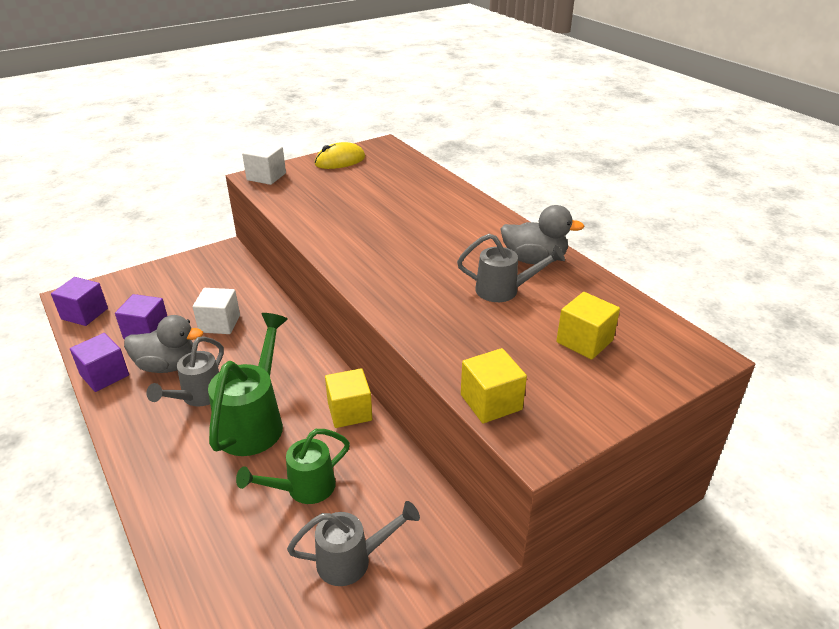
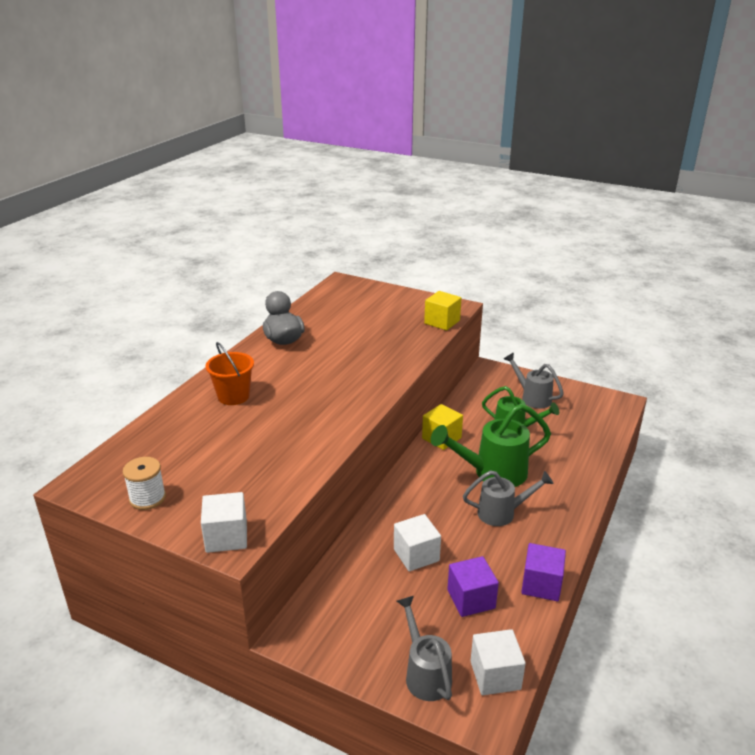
camera: 120 degrees left, 5 degrees down
purple cube [51,277,108,326] -> white cube [471,629,526,695]
grey duck [124,315,203,373] -> none
yellow mouse [315,142,365,169] -> white spool [123,457,166,510]
grey watering can [457,234,565,302] -> grey watering can moved to [397,596,452,701]
yellow cube [556,292,620,360] -> none
none -> orange bucket [206,342,254,405]

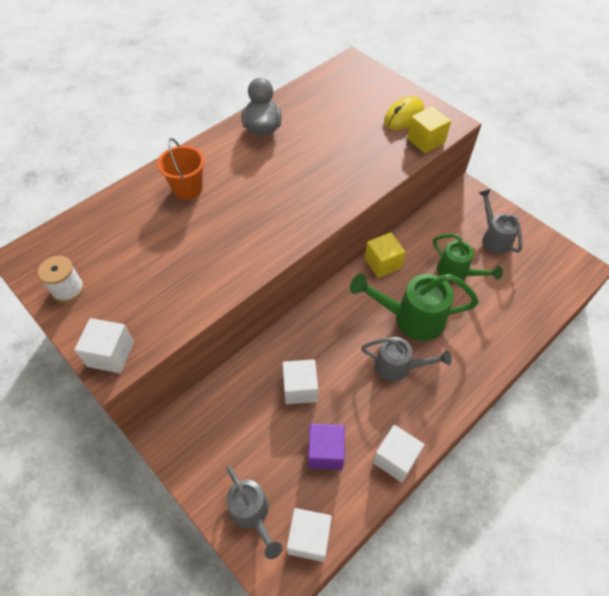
camera: 20 degrees right, 25 degrees up
grey watering can [397,596,452,701] -> grey watering can turned 150 degrees clockwise [226,466,282,559]
purple cube [521,543,566,601] -> white cube [373,425,425,482]
none -> yellow mouse [384,96,424,130]

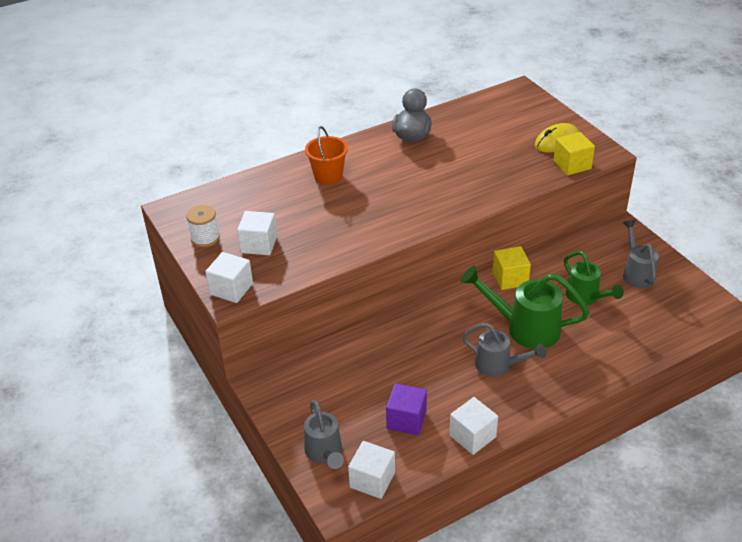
camera: 15 degrees right, 15 degrees down
white cube [282,359,318,404] -> white cube moved to [237,211,277,255]

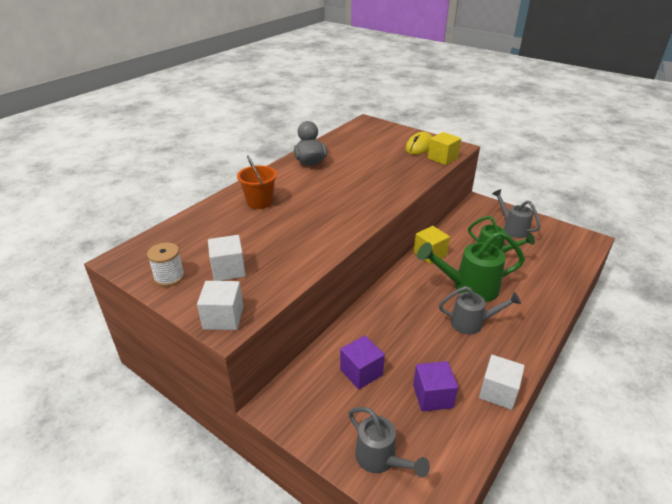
camera: 25 degrees left, 5 degrees down
white cube [348,441,395,499] -> none
none -> purple cube [340,336,385,389]

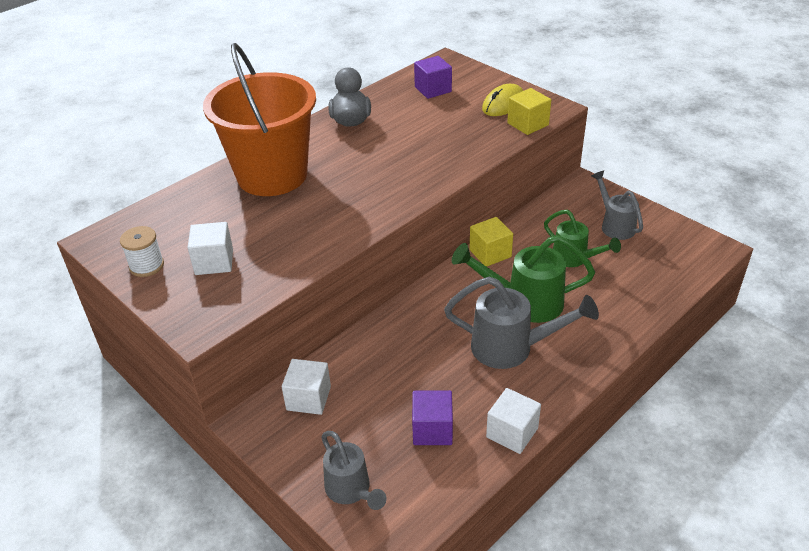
camera: 10 degrees right, 5 degrees up
white cube [197,281,243,330] -> white cube moved to [282,359,331,415]
orange bucket [237,156,277,209] -> orange bucket [203,43,316,196], size x2.20
purple cube [340,336,385,389] -> purple cube moved to [414,56,452,99]
grey watering can [439,286,521,335] -> grey watering can [444,277,599,369], size x1.52

